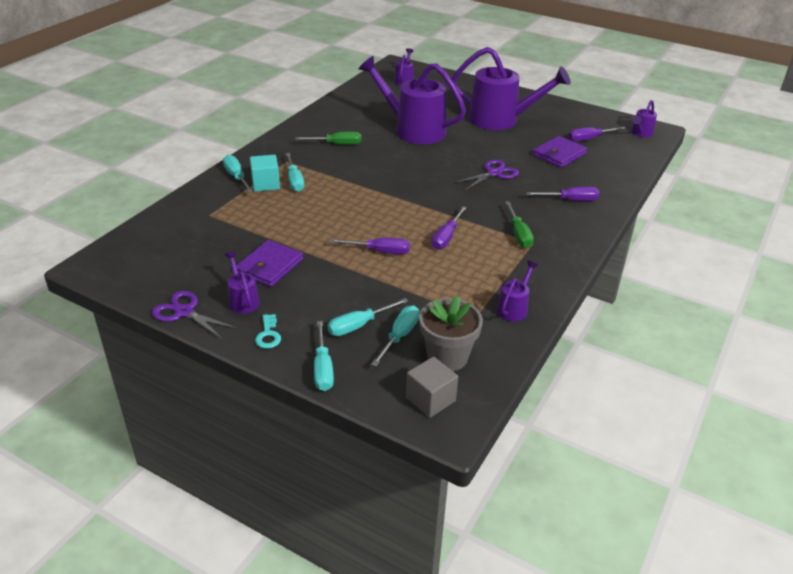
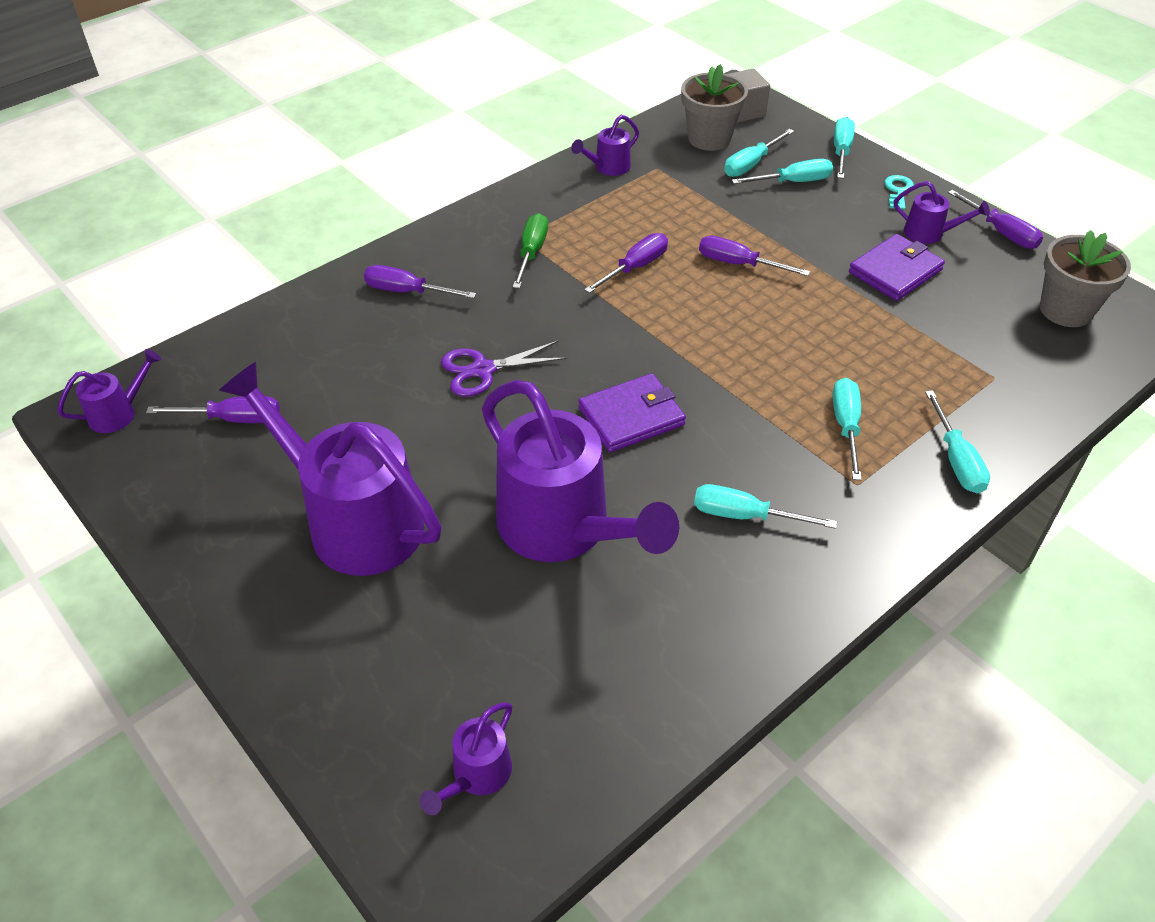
camera: 160 degrees left, 10 degrees up
purple scissors [152,291,237,339] -> purple screwdriver [948,190,1043,249]
purple watering can [225,251,260,314] -> purple watering can turned 60 degrees counterclockwise [894,181,990,244]
turquoise cube [250,155,280,192] -> none
green screwdriver [295,132,361,145] -> turquoise screwdriver [694,484,837,529]
purple wallet [533,136,587,168] -> purple wallet moved to [578,373,686,452]
none -> grey flower pot [1040,230,1131,327]

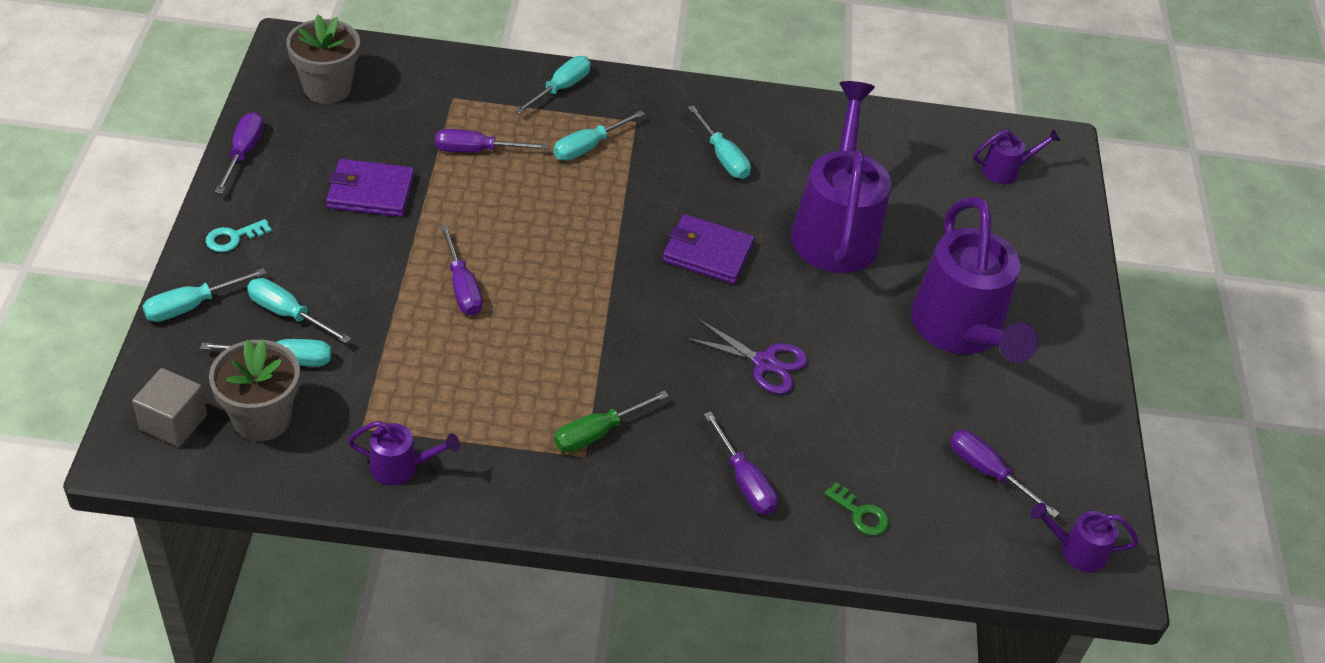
camera: 140 degrees left, 0 degrees up
purple screwdriver [584,233,668,293] -> purple screwdriver moved to [435,129,548,153]
purple watering can [894,181,990,244] -> none
none -> green key [824,482,889,536]

